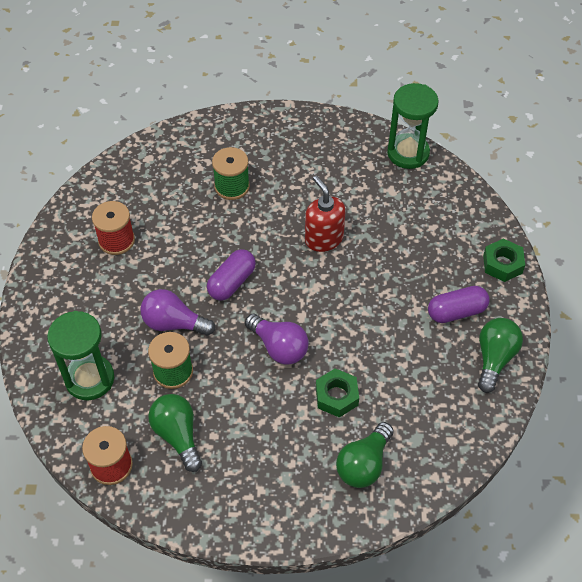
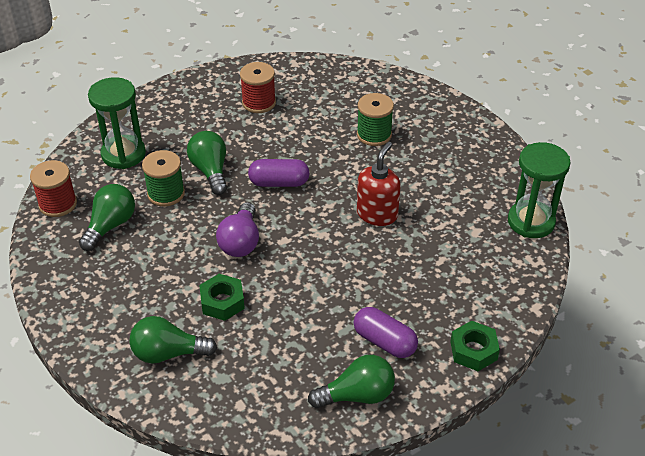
camera: 55 degrees right, 10 degrees down
purple light bulb [141,289,215,336] -> green light bulb [187,131,227,195]

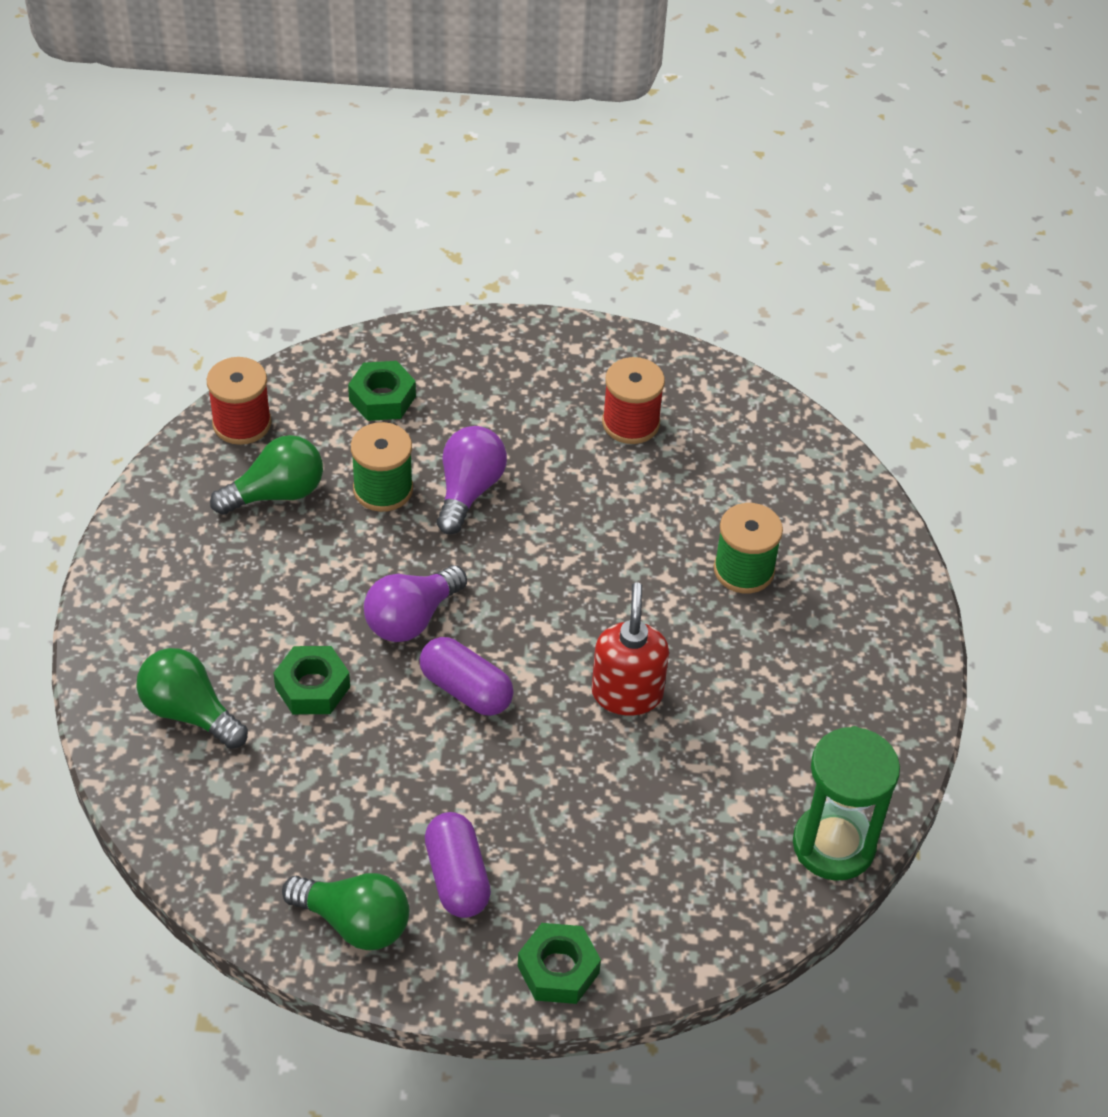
camera: 35 degrees right, 5 degrees up
green hourglass [88,77,146,169] -> green nut [348,361,416,421]
green light bulb [187,131,227,195] -> purple light bulb [437,426,507,535]
purple capsule [248,159,310,187] -> purple capsule moved to [420,637,514,716]
red soap dispenser [357,142,400,226] -> red soap dispenser turned 60 degrees counterclockwise [592,582,669,716]

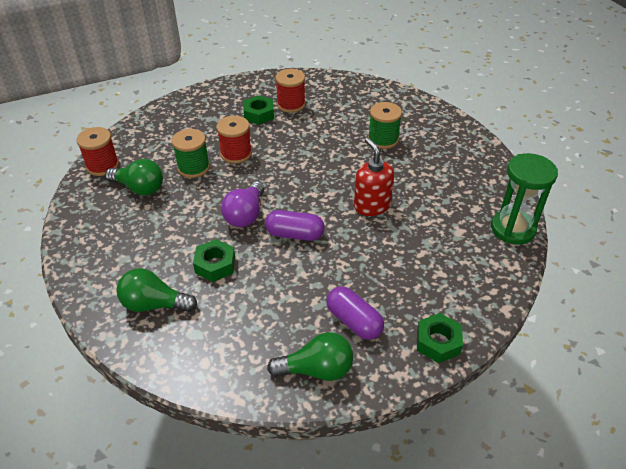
camera: 25 degrees left, 5 degrees down
green light bulb [210,435,323,515] -> green light bulb turned 75 degrees clockwise [105,159,163,196]
green nut [348,361,416,421] -> green nut moved to [244,95,274,125]
purple light bulb [437,426,507,535] -> red spool [217,116,252,164]

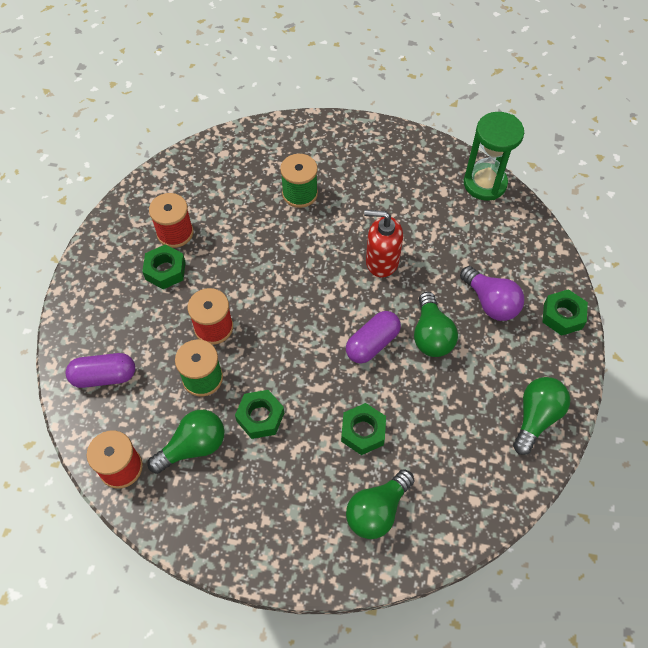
camera: 55 degrees left, 15 degrees up
purple light bulb [221,181,264,227] -> purple light bulb moved to [460,266,524,321]
purple capsule [327,286,384,340] -> purple capsule moved to [66,353,135,388]
none -> green nut [235,390,284,439]
none -> green light bulb [414,292,458,357]

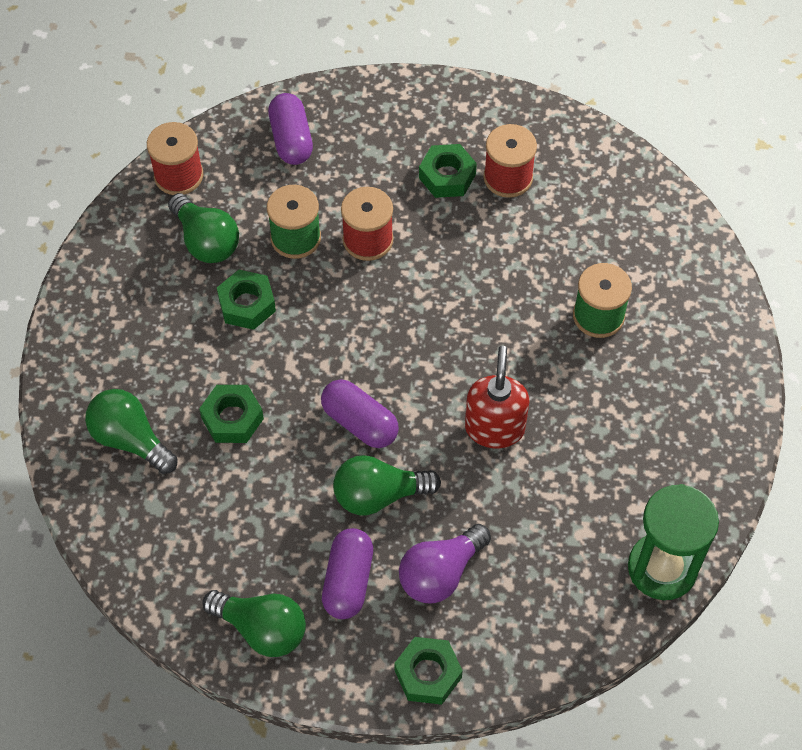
camera: 85 degrees right, 0 degrees up
none -> purple capsule [322,528,373,619]

